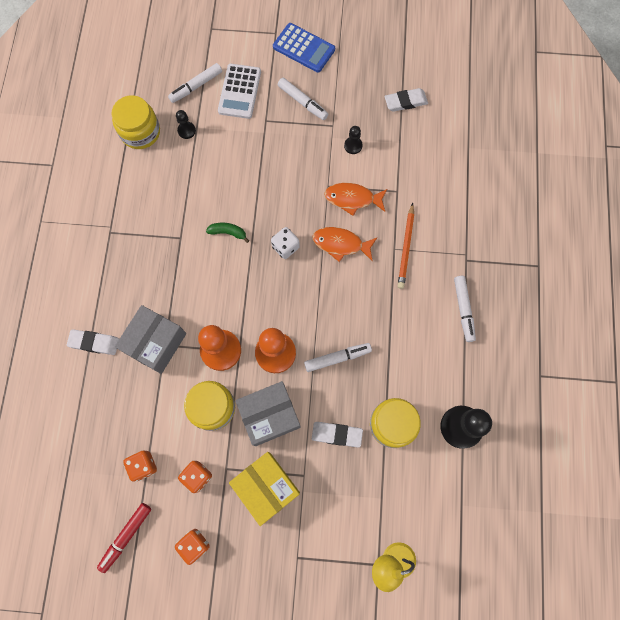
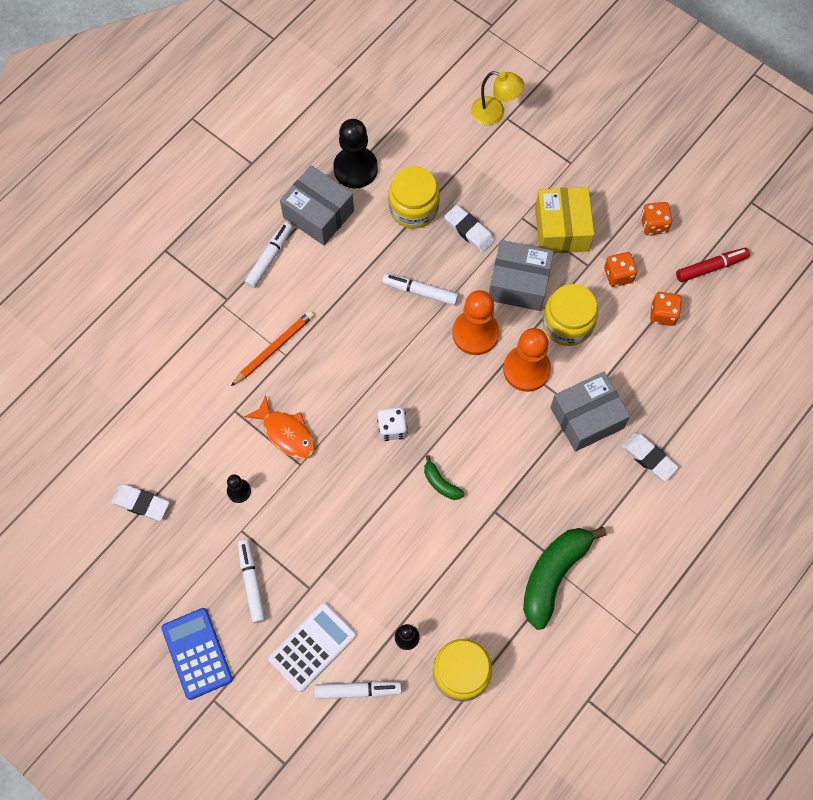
camera: 145 degrees left, 5 degrees down
orange fish [312,227,377,262] -> none
none -> grey box [280,165,354,245]
none -> green banana [523,526,606,630]

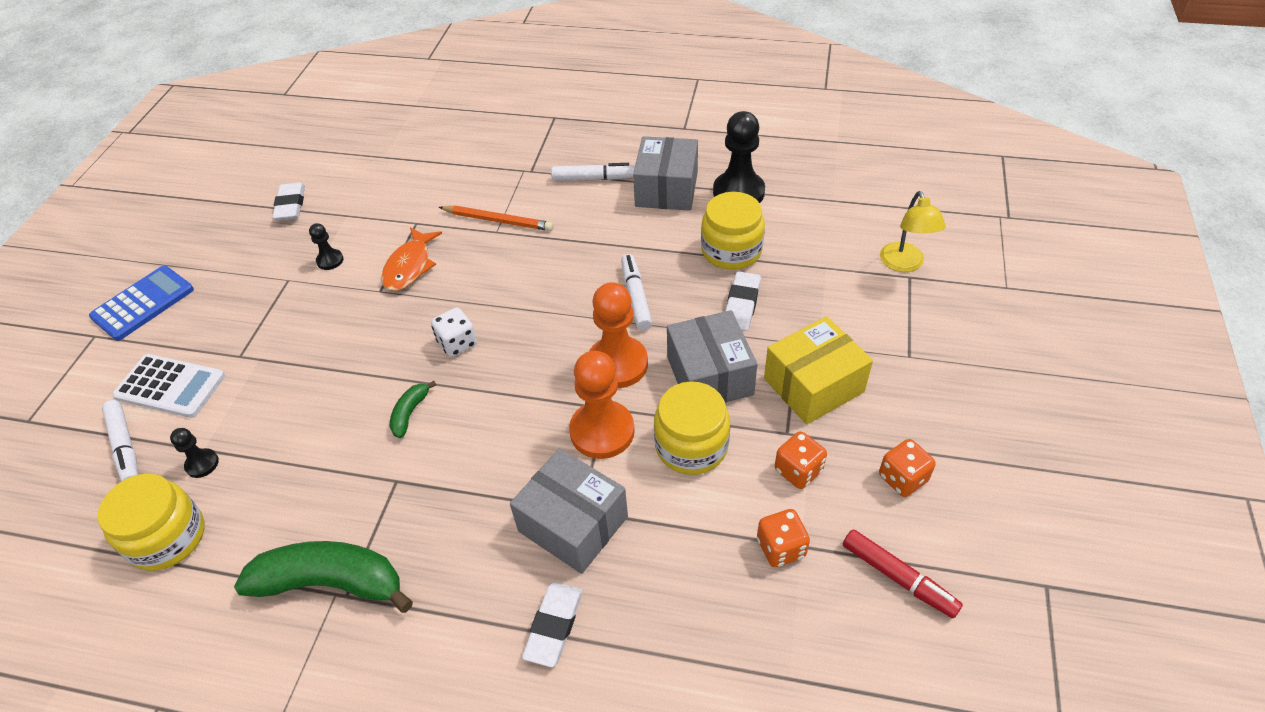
camera: 65 degrees right, 20 degrees down
white marker [238,539,266,623] -> none

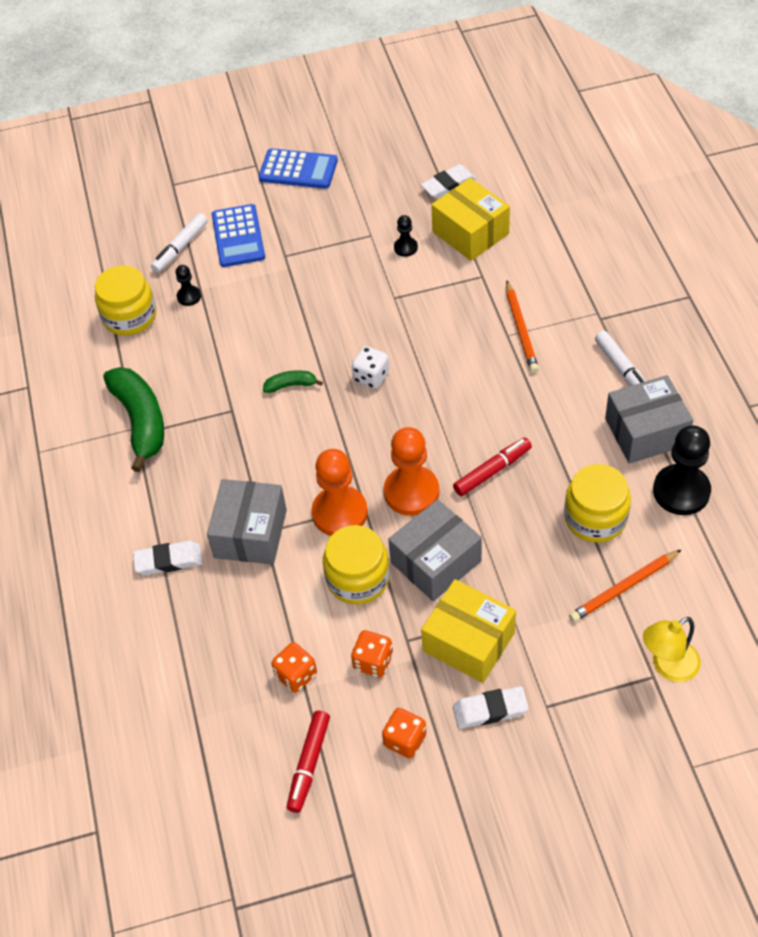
camera: 65 degrees right, 5 degrees up
white calculator [112,354,225,418] -> blue calculator [212,204,265,267]
orange fish [381,228,442,291] -> none
white marker [621,254,652,331] -> red marker [453,438,532,496]
white eraser [725,271,761,331] -> white eraser moved to [453,686,529,729]
none -> yellow box [431,178,510,261]
none -> orange pencil [569,549,682,622]

